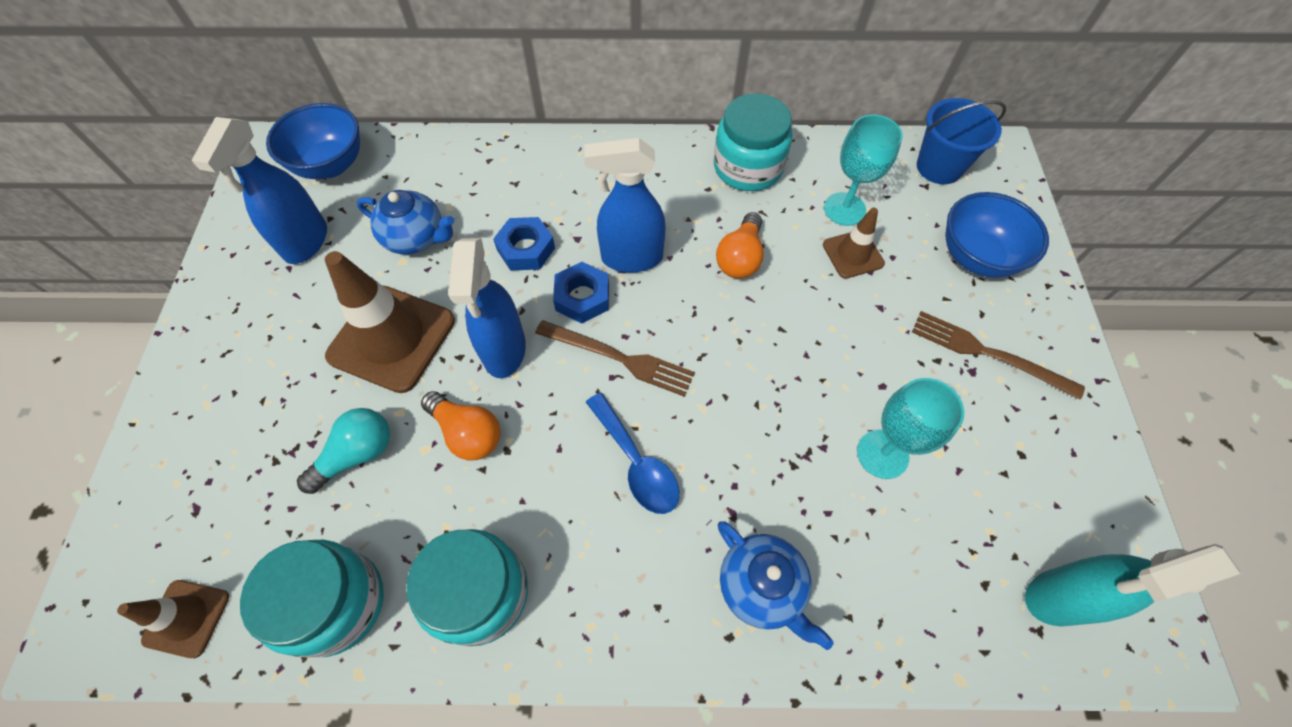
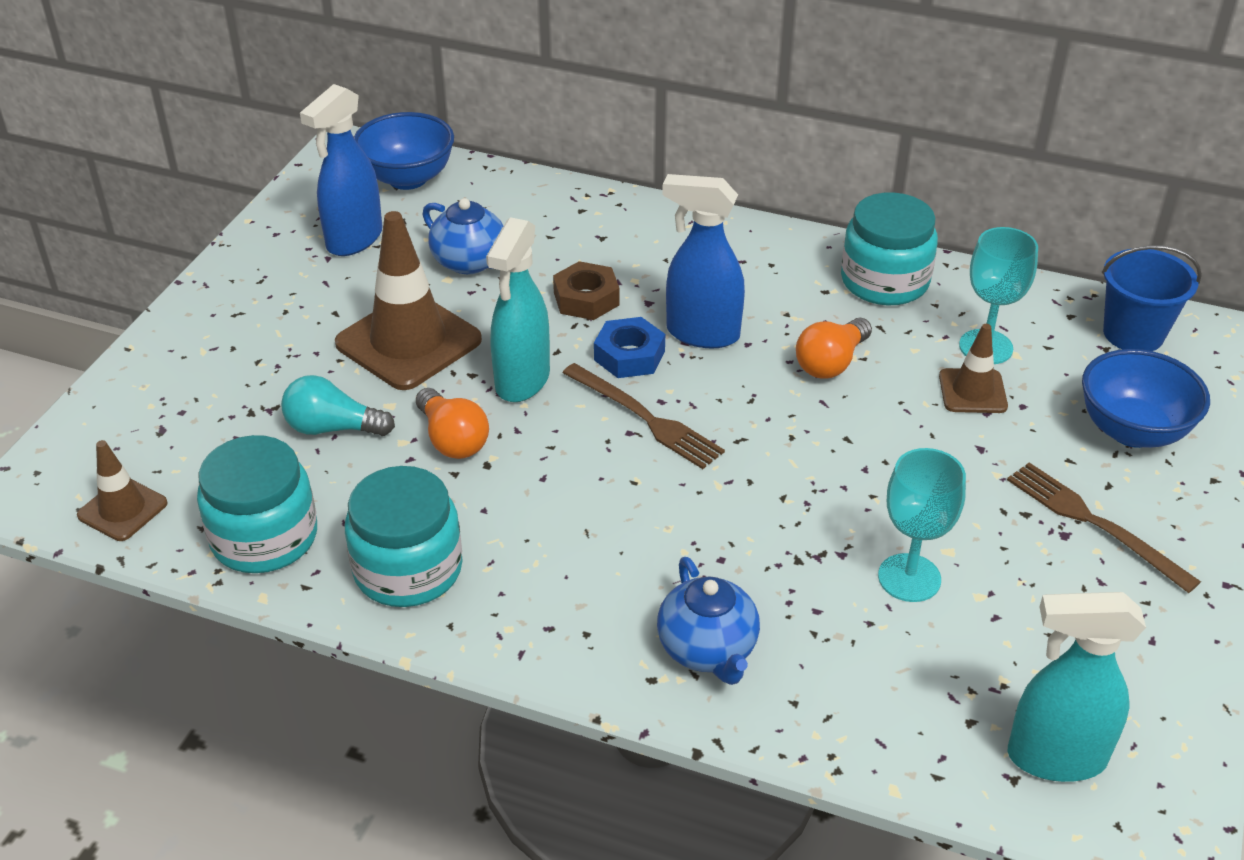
camera: 20 degrees right, 20 degrees down
turquoise light bulb [297,408,390,494] -> turquoise light bulb turned 150 degrees counterclockwise [281,375,395,436]
blue spray bottle [448,238,526,378] -> turquoise spray bottle [486,217,550,402]
blue nut [493,217,555,271] -> brown nut [553,261,620,320]
blue spoon [586,393,679,514] -> none

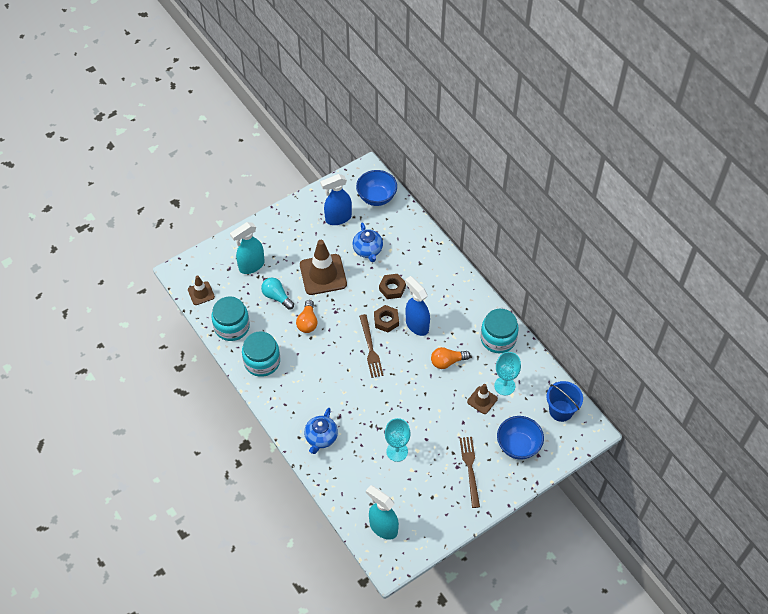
camera: 35 degrees right, 15 degrees up
turquoise spray bottle [486,217,550,402] -> turquoise spray bottle moved to [230,222,265,274]
blue nut [594,317,665,378] -> brown nut [374,305,399,333]

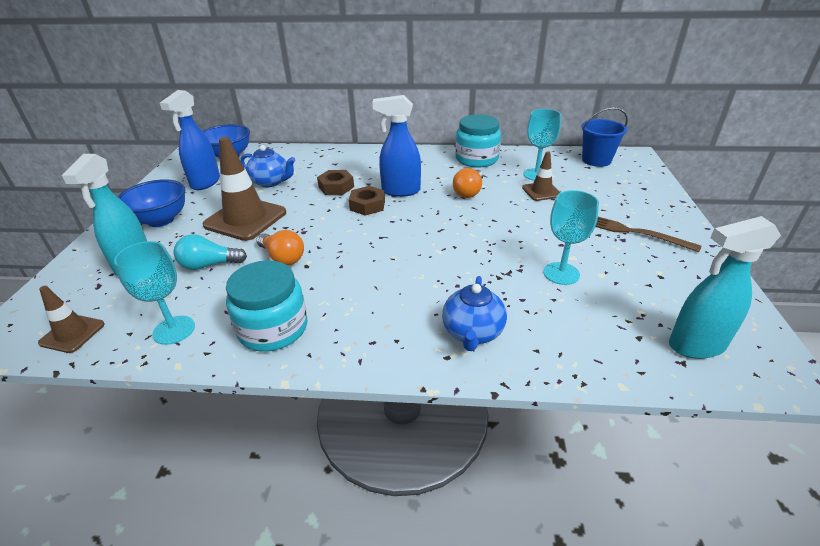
camera: 50 degrees left, 20 degrees down
turquoise jar [211,296,250,341] -> turquoise goblet [114,241,195,345]
blue teapot [304,408,338,454] -> blue teapot turned 45 degrees clockwise [442,276,507,351]
brown fork [359,314,384,378] -> none
blue bowl [497,416,544,460] -> blue bowl moved to [118,179,185,227]

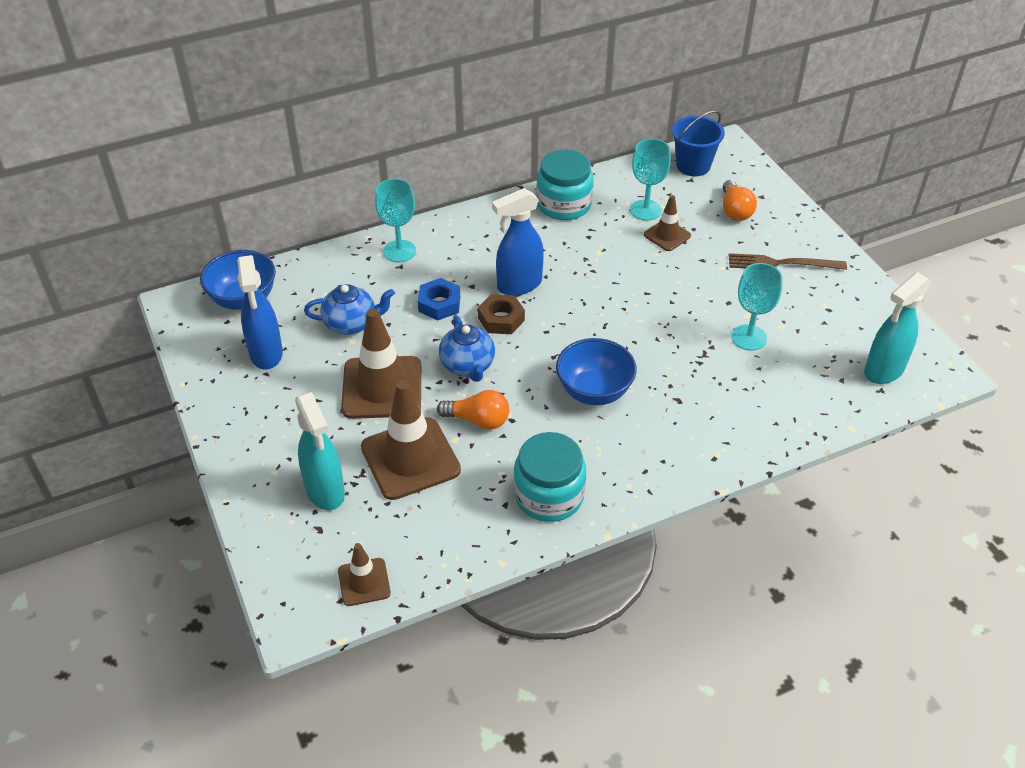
camera: 30 degrees left, 10 degrees up
turquoise goblet [114,241,195,345] -> turquoise goblet moved to [375,179,416,262]
blue bowl [118,179,185,227] -> blue bowl moved to [556,338,637,405]
turquoise light bulb [174,234,247,270] -> brown traffic cone [361,380,461,500]
brown nut [317,170,354,195] -> blue nut [418,278,460,320]
blue teapot [442,276,507,351] -> blue teapot moved to [439,315,495,382]
orange light bulb [453,168,483,198] -> orange light bulb moved to [723,180,757,221]

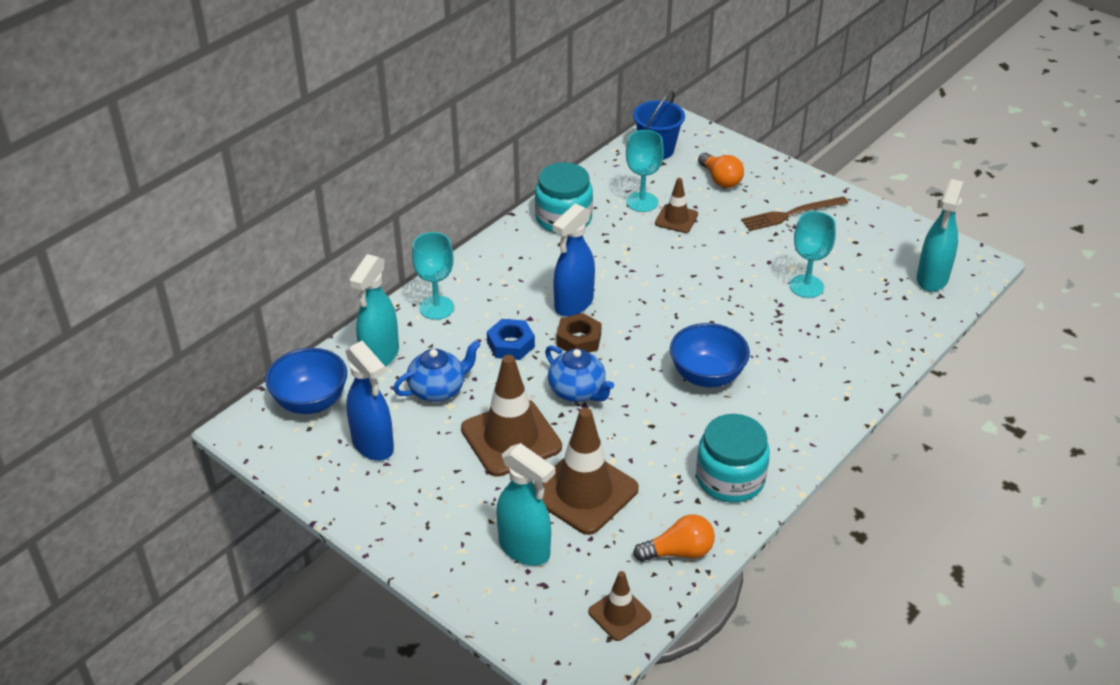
camera: 25 degrees left, 5 degrees down
orange light bulb [437,390,509,430] -> orange light bulb moved to [633,514,715,562]
none -> turquoise spray bottle [349,254,399,367]

